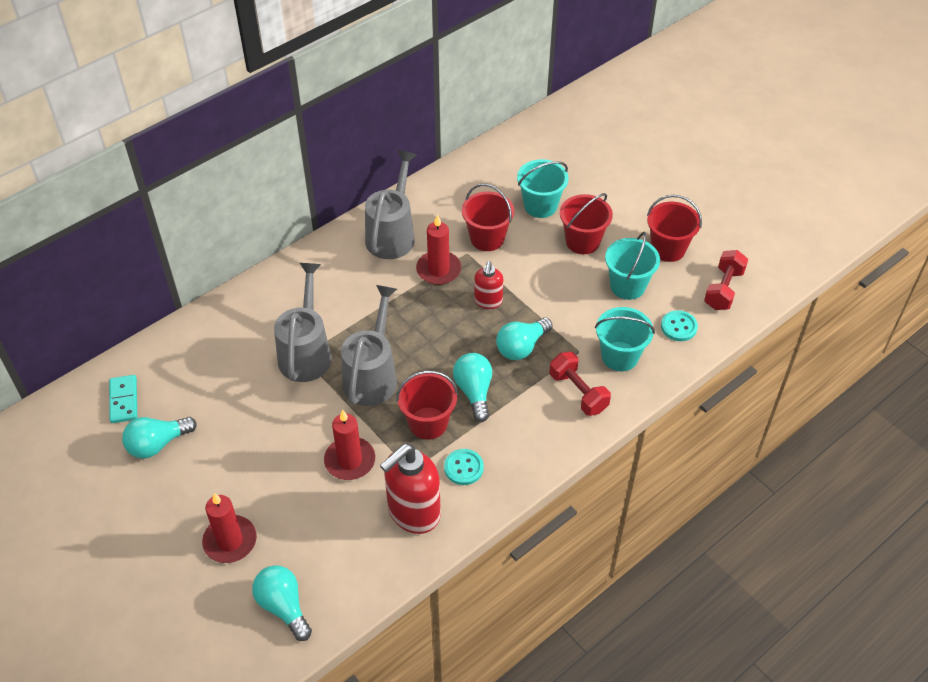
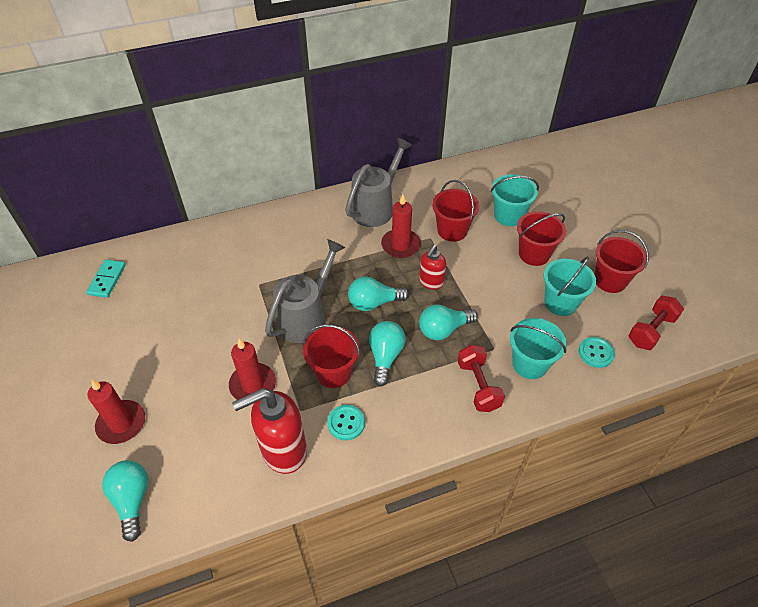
camera: 20 degrees right, 0 degrees up
turquoise light bulb [122,417,197,458] -> turquoise light bulb moved to [348,277,409,311]
grey watering can [274,263,332,382] -> none

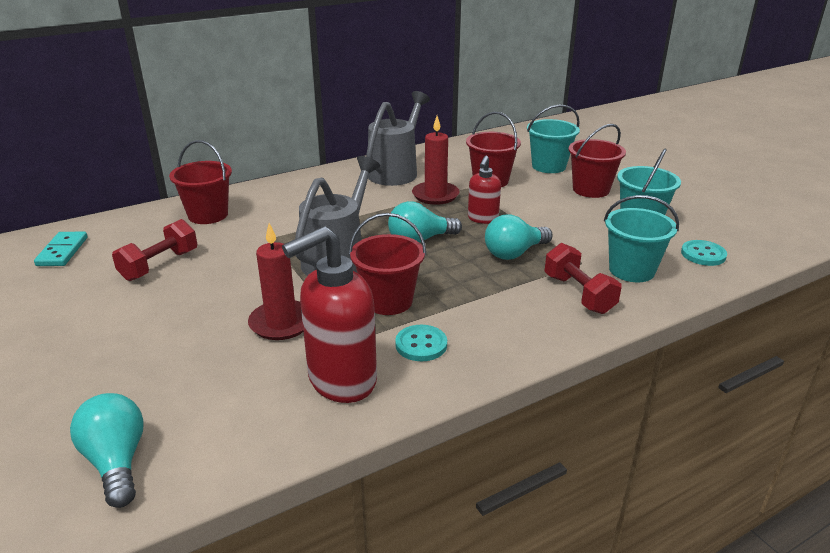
camera: 10 degrees left, 20 degrees down
red candle [87,379,145,444] -> none
turquoise light bulb [369,321,406,387] -> none
red bucket [595,230,649,293] -> red bucket moved to [169,140,232,224]
red dumbbell [628,296,684,350] -> red dumbbell moved to [112,219,198,281]

